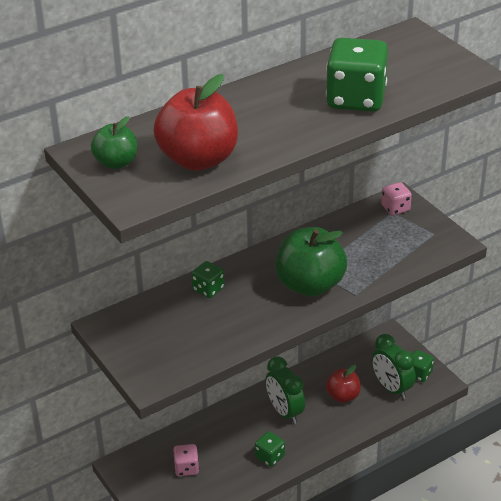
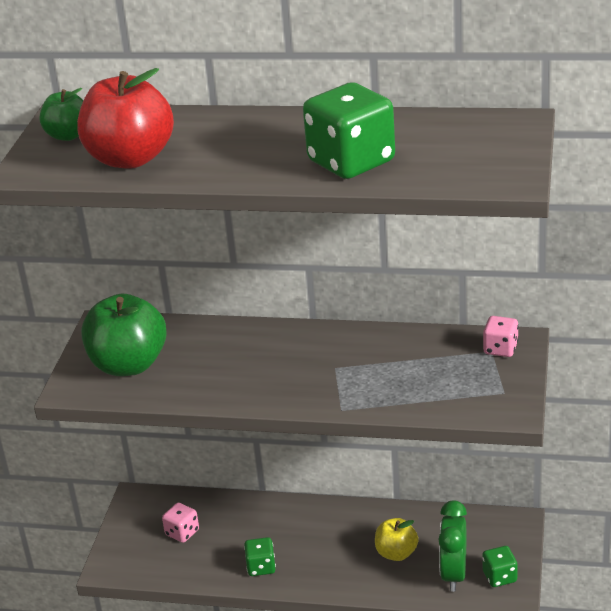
camera: 45 degrees right, 5 degrees down
green dice [191,261,225,298] -> none
green clock [266,356,305,424] -> none
green apple [276,227,347,297] -> green apple moved to [81,294,167,376]
red apple [326,365,361,403] -> yellow apple [375,518,418,561]

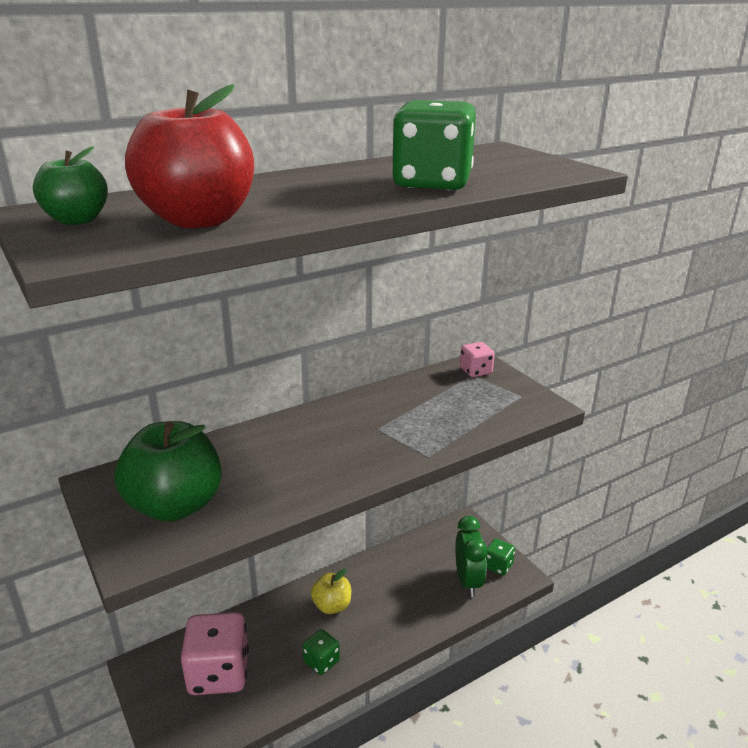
camera: 45 degrees left, 5 degrees down
pink dice [162,503,199,543] -> pink dice [181,612,249,695], size x2.00
yellow apple [375,518,418,561] -> yellow apple moved to [311,568,351,614]
green clock [438,501,467,592] -> green clock turned 150 degrees counterclockwise [455,516,487,597]

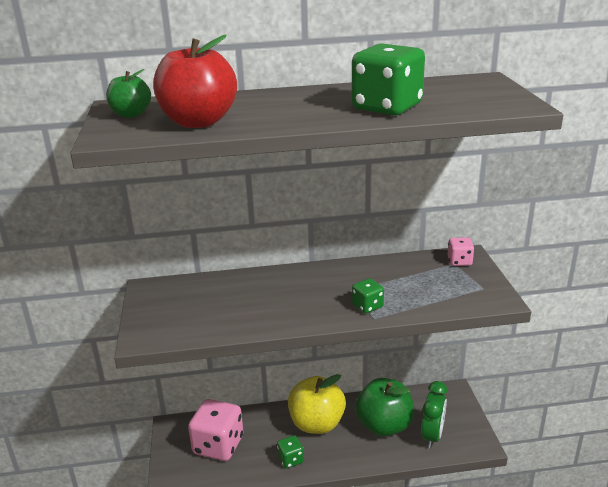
camera: 25 degrees right, 0 degrees up
green apple [114,421,222,522] -> green apple moved to [355,378,414,437]
yellow apple [311,568,351,614] -> yellow apple [288,374,346,434], size x1.80
green dice [486,538,515,575] -> green dice moved to [352,278,384,313]

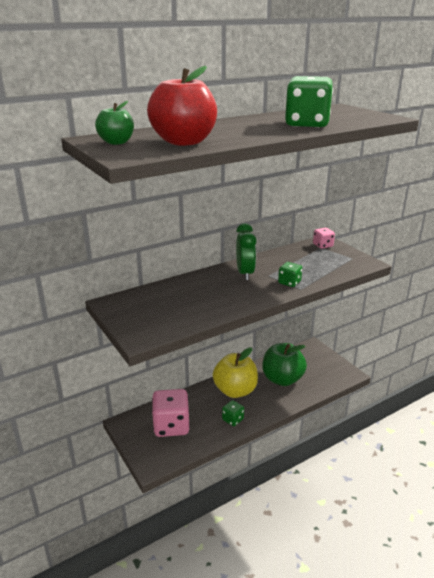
camera: 25 degrees left, 0 degrees up
green clock [421,381,448,449] -> green clock moved to [236,223,256,280]

